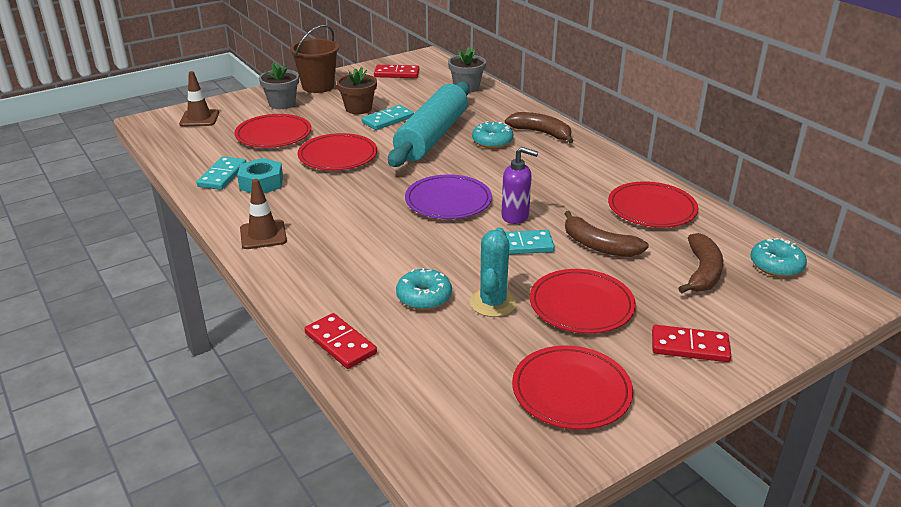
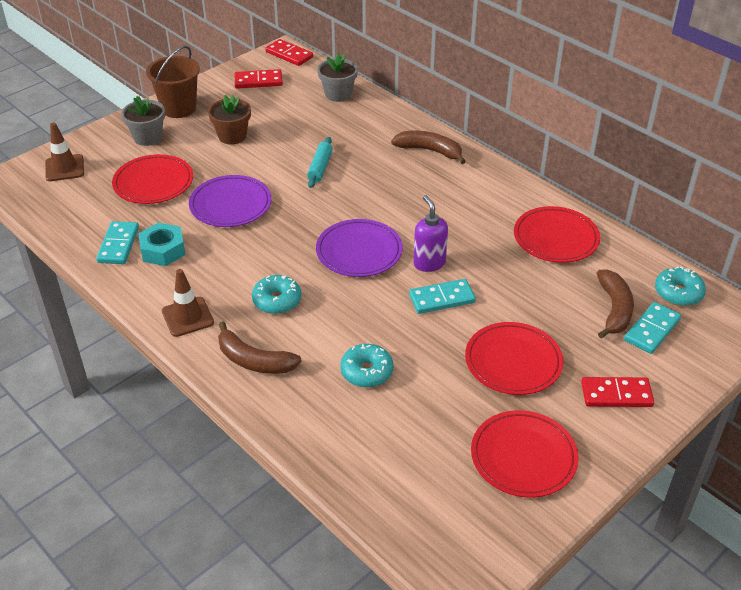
camera: 10 degrees left, 10 degrees up
red plate [297,133,377,170] -> purple plate [189,175,272,227]
red domino [305,313,377,369] -> red domino moved to [265,39,313,66]
turquoise domino [362,105,414,130] -> turquoise domino moved to [624,302,681,354]
turquoise rolling pin [388,82,470,167] -> turquoise rolling pin [307,137,333,188], size x0.41
turquoise cactus [470,228,516,317] -> none
turquoise donut [472,121,513,149] -> turquoise donut moved to [252,275,301,314]
purple soap dispenser [501,147,538,224] -> purple soap dispenser turned 120 degrees counterclockwise [413,195,448,272]
brown banana [564,211,649,257] -> brown banana moved to [218,321,301,374]

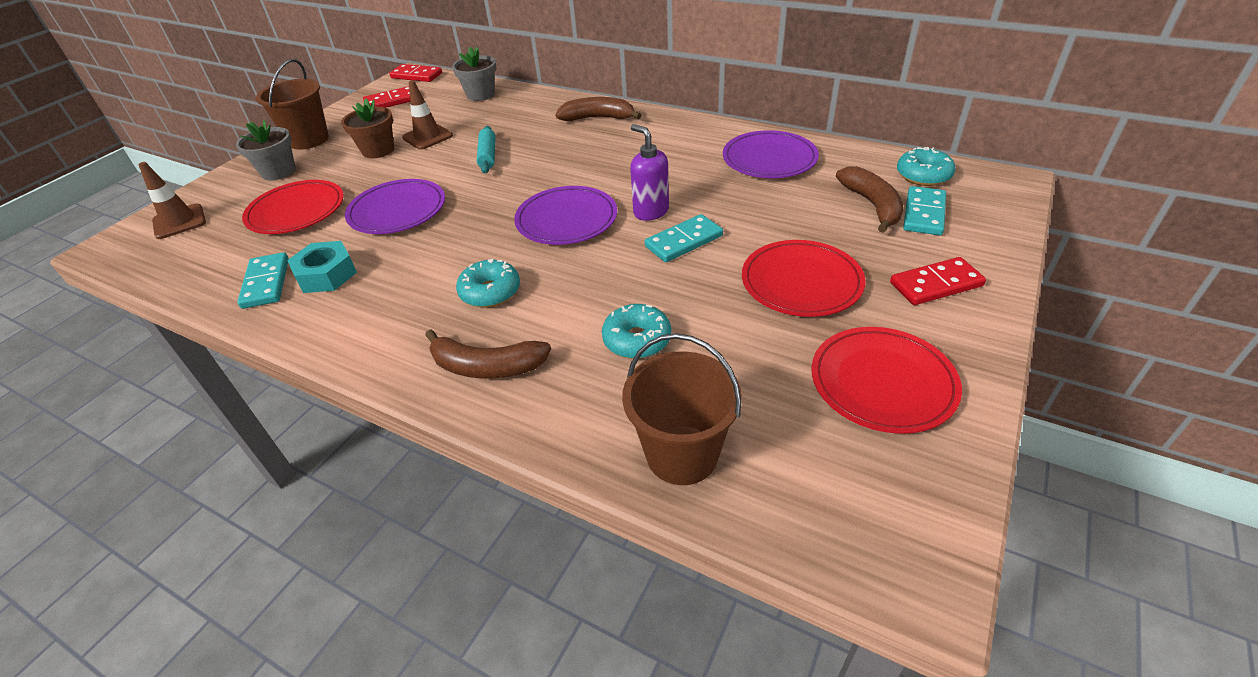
camera: 15 degrees left, 0 degrees up
brown traffic cone [162,269,214,337] -> brown traffic cone moved to [402,80,453,150]
red plate [514,206,600,263] -> purple plate [723,130,819,178]
none -> brown bucket [622,333,742,485]

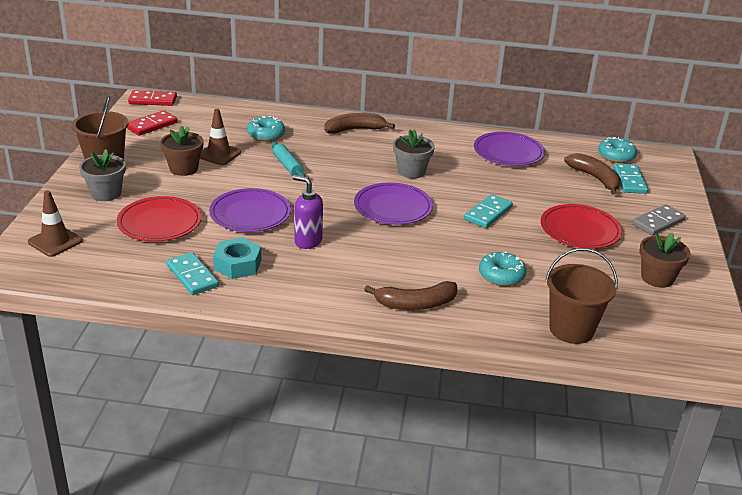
camera: 25 degrees left, 10 degrees down
grey flower pot [452,47,496,101] -> grey flower pot moved to [393,129,435,179]
turquoise donut [456,259,520,308] -> turquoise donut moved to [247,116,285,141]
purple soap dispenser [630,124,669,221] -> purple soap dispenser moved to [293,175,323,249]
red plate [811,327,962,434] -> brown flower pot [639,232,690,288]
red domino [890,257,986,305] -> grey domino [632,205,686,235]

